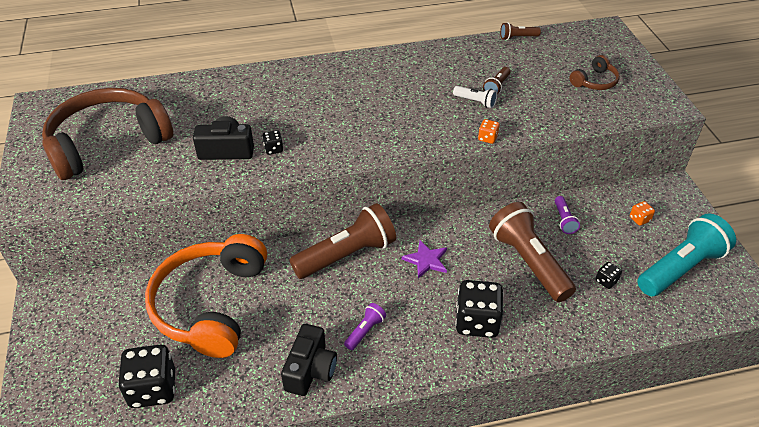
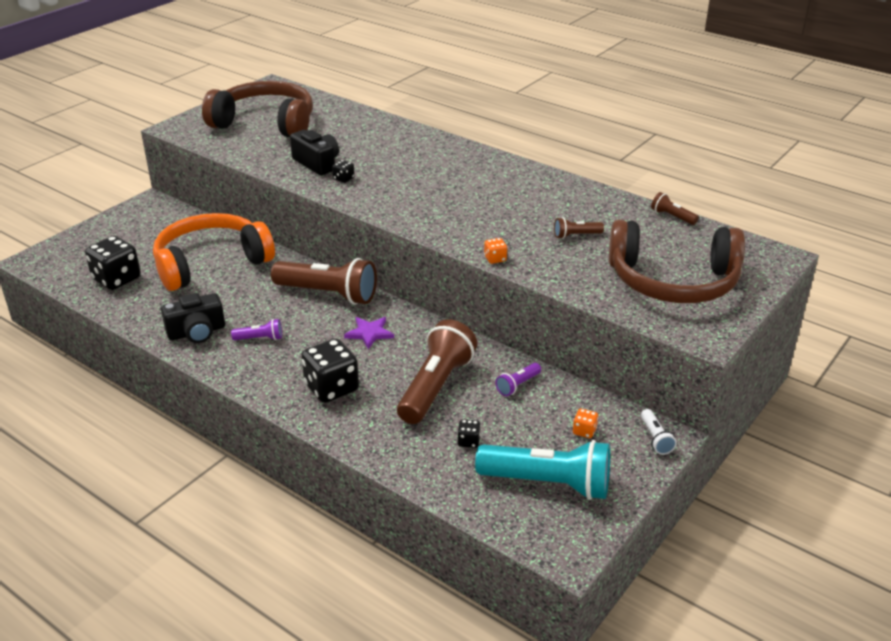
camera: 50 degrees right, 10 degrees down
white flashlight [453,86,497,108] -> white flashlight moved to [641,409,677,455]
brown headphones [570,55,620,90] -> brown headphones [609,220,745,303], size x2.29

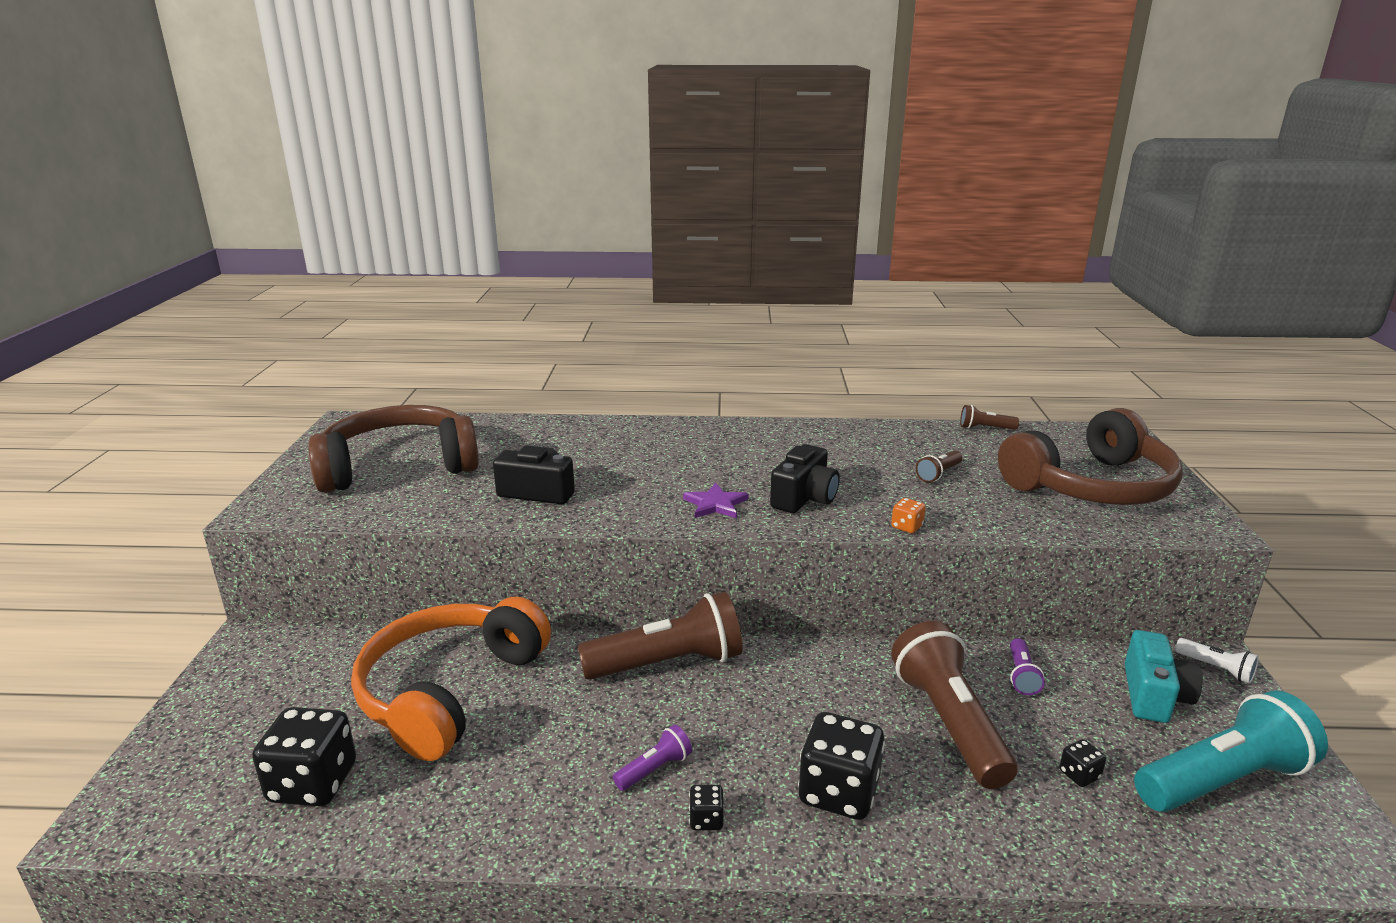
camera: 35 degrees left, 10 degrees down
black camera [161,293,225,343] -> black camera moved to [770,444,840,513]
black dice [332,160,355,183] -> black dice moved to [689,785,724,830]
purple star [344,317,394,349] -> purple star moved to [683,482,749,518]
orange dice [573,408,598,438] -> turquoise camera [1125,630,1202,723]

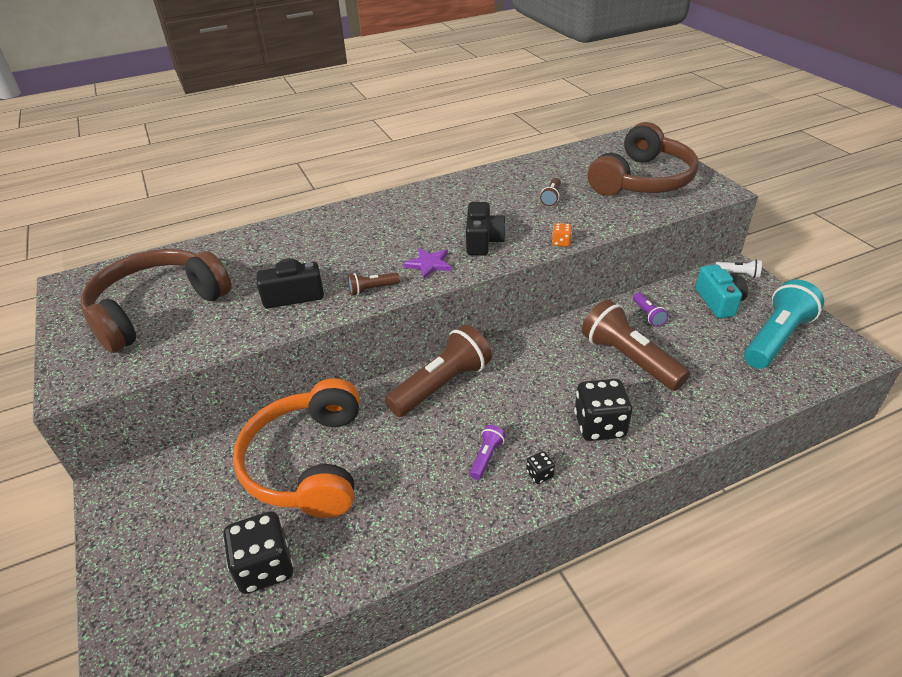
camera: 25 degrees left, 15 degrees up
brown flashlight [960,405,1019,430] -> brown flashlight moved to [348,272,400,296]
black dice [1059,739,1106,787] -> none

